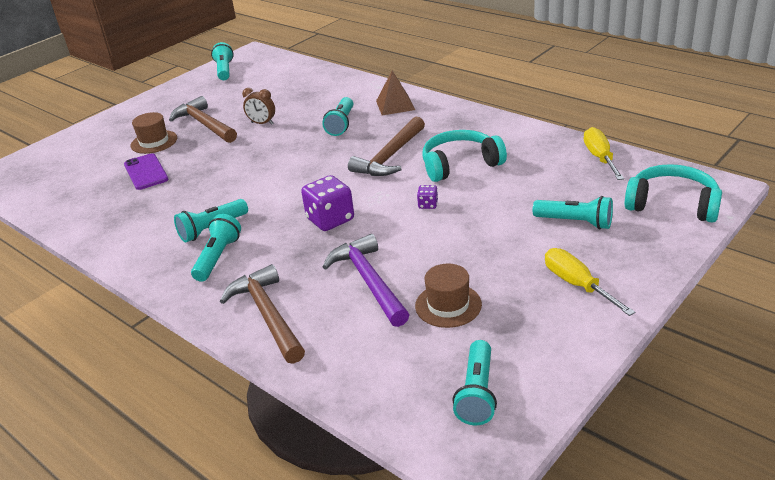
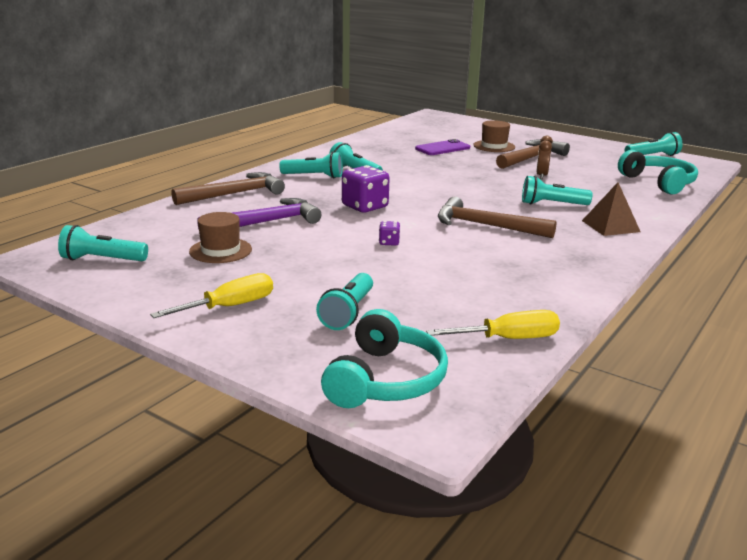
camera: 80 degrees right, 10 degrees down
turquoise headphones [422,130,507,182] -> turquoise headphones moved to [618,150,698,194]

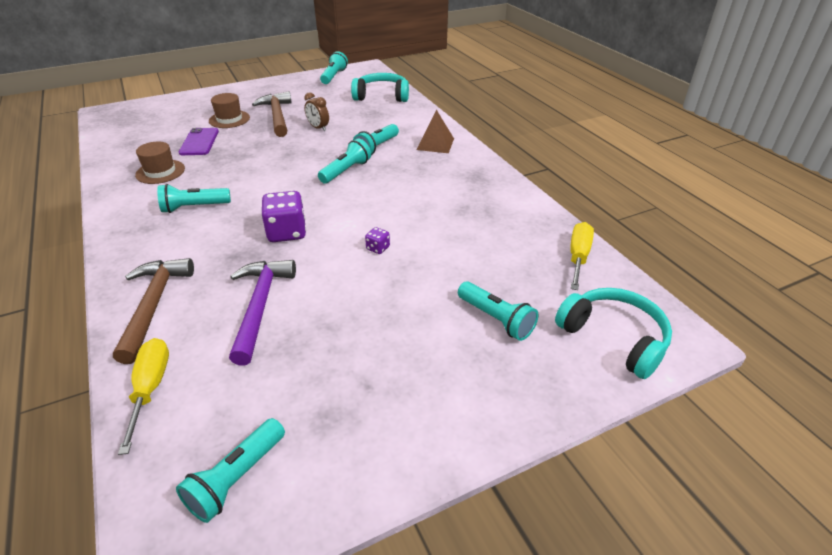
camera: 60 degrees left, 15 degrees up
yellow screwdriver [150,273,273,318] -> yellow screwdriver moved to [118,338,169,455]
brown hat [189,212,252,263] -> brown hat moved to [135,141,185,184]
turquoise flashlight [279,151,343,178] -> turquoise flashlight moved to [318,138,371,184]
brown hammer [438,196,557,238] -> none

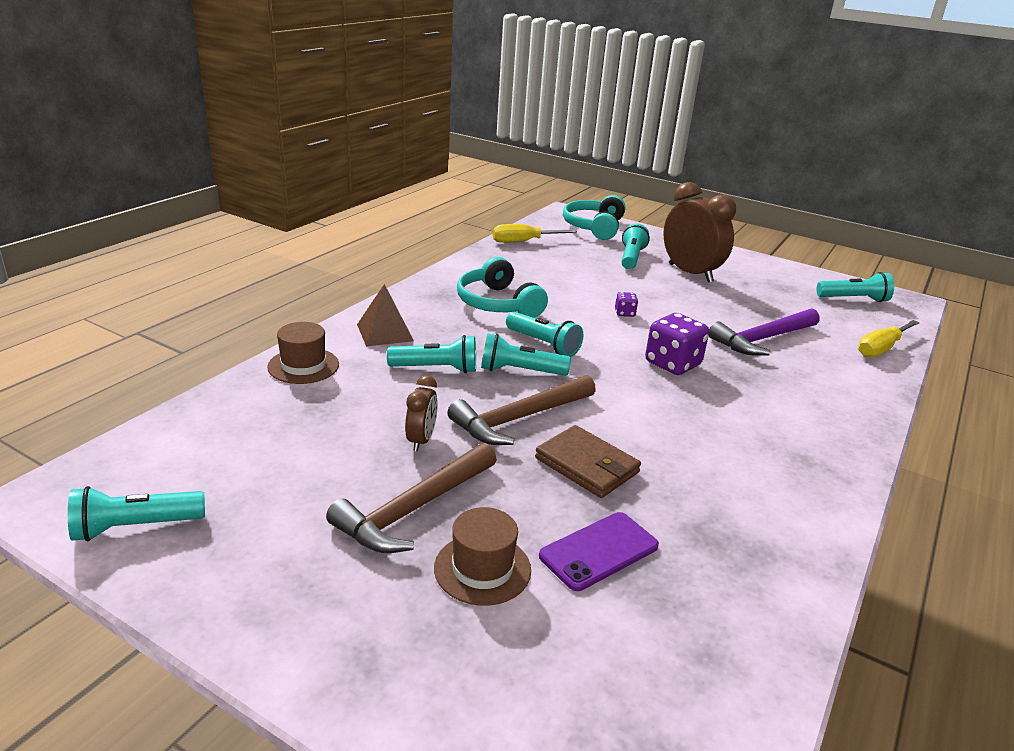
camera: 125 degrees left, 10 degrees down
brown hammer [113,258,194,364] -> brown hammer moved to [447,375,596,445]
brown hat [135,141,185,184] -> brown hat moved to [267,322,339,384]
turquoise flashlight [157,184,231,213] -> turquoise flashlight moved to [506,312,583,357]
turquoise headphones [351,73,409,102] -> turquoise headphones moved to [457,257,548,318]
none -> brown wallet [535,425,641,498]
none -> brown clock [663,182,736,283]

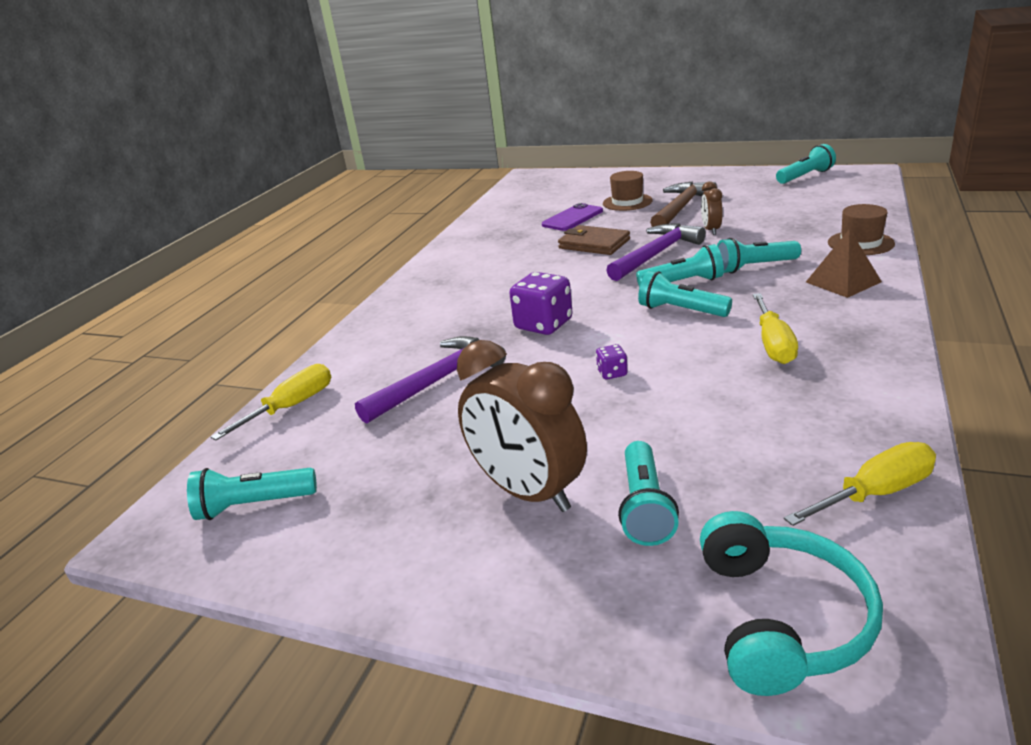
camera: 175 degrees right, 0 degrees up
brown hammer [447,375,596,445] -> purple hammer [606,223,706,281]
turquoise headphones [457,257,548,318] -> yellow screwdriver [753,293,798,364]

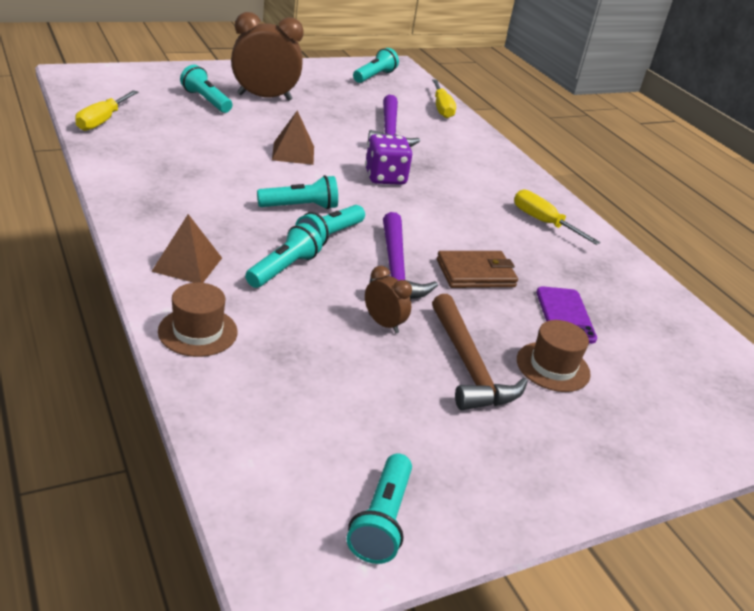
camera: 125 degrees right, 5 degrees up
purple dice [596,344,627,380] -> brown pyramid [272,110,314,165]
turquoise headphones [700,511,883,696] -> none
yellow screwdriver [753,293,798,364] -> yellow screwdriver moved to [514,190,601,245]

